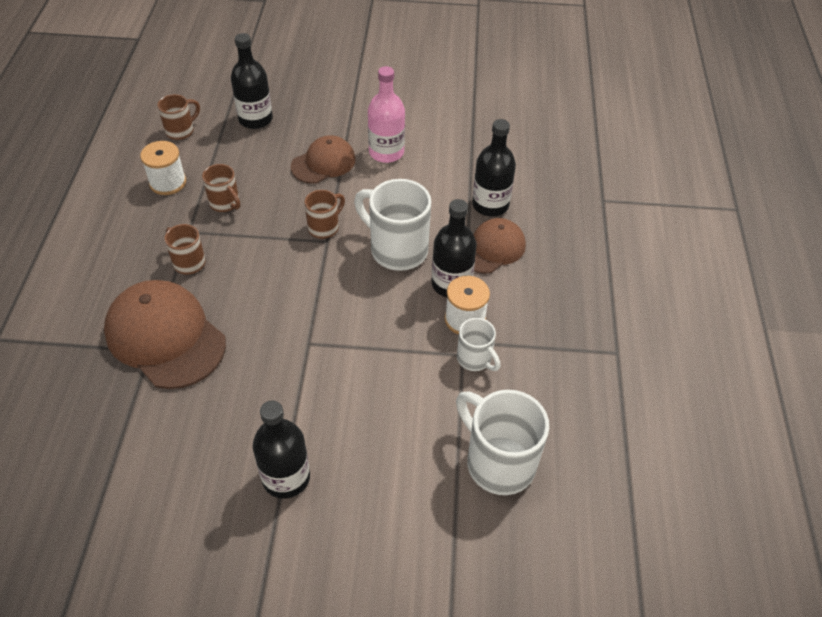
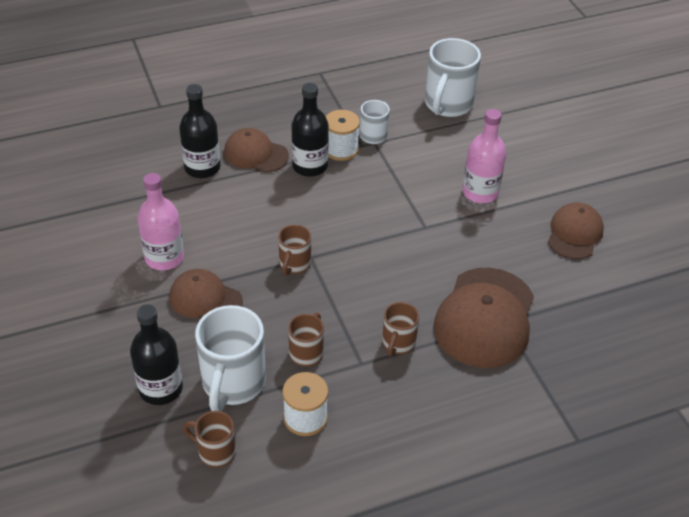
camera: 115 degrees left, 5 degrees down
black bottle [253,400,310,499] -> none
brown mug [305,190,345,239] -> brown mug turned 90 degrees counterclockwise [278,225,311,276]
white mug [354,179,431,271] -> white mug moved to [195,305,266,411]
none -> pink bottle [462,109,506,203]
none -> brown cap [548,203,604,259]

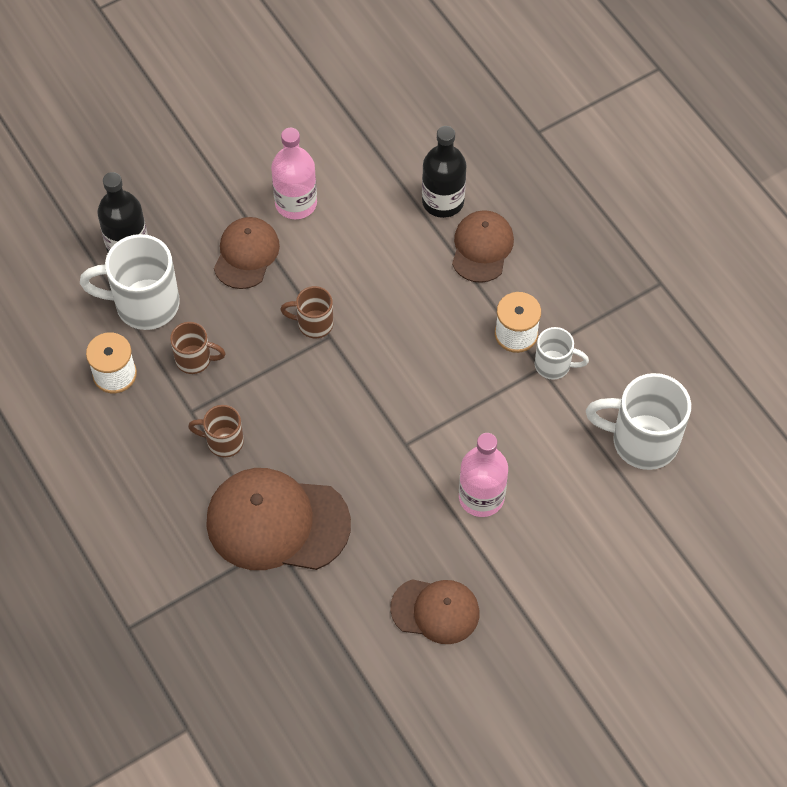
camera: 80 degrees right, 15 degrees up
brown mug [183,411,236,468] -> none
black bottle [292,83,329,177] -> none

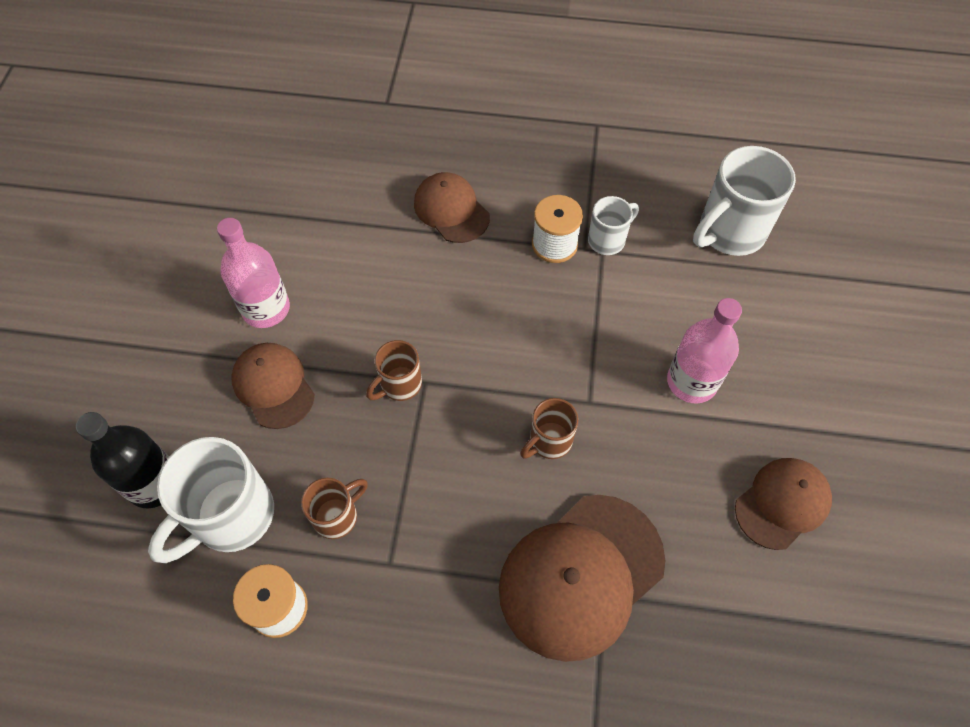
camera: 50 degrees left, 0 degrees up
brown mug [188,405,244,457] -> brown mug moved to [520,398,578,459]
black bottle [422,126,466,218] -> none

